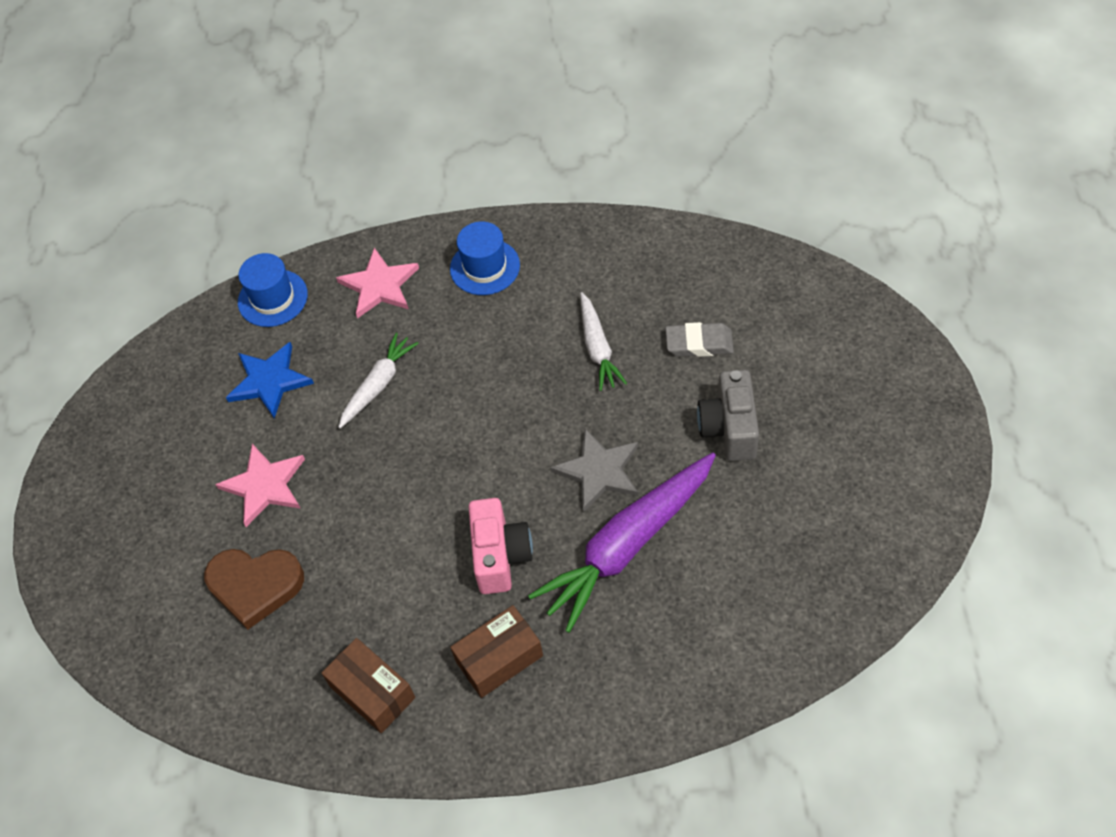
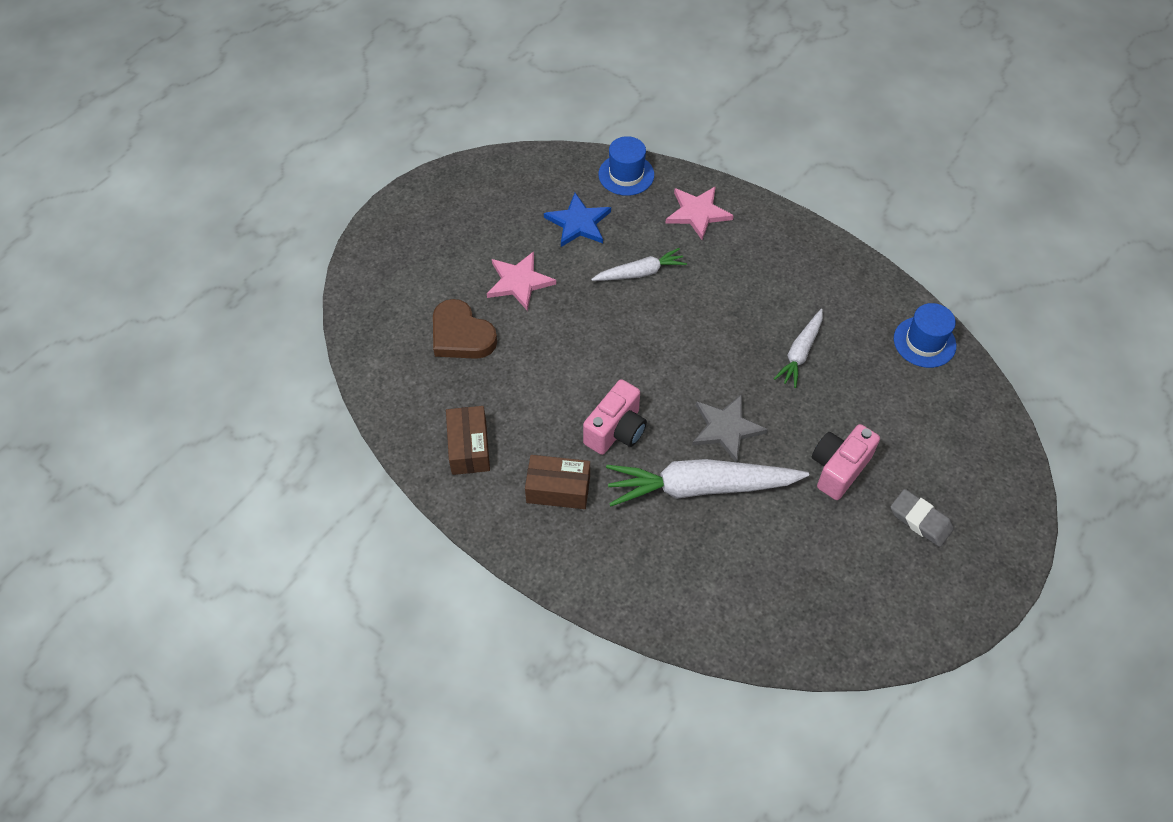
camera: 35 degrees right, 0 degrees up
blue hat [450,221,520,295] -> blue hat moved to [894,303,956,368]
purple carrot [528,452,716,633] -> white carrot [606,459,809,506]
grey eraser [665,322,734,357] -> grey eraser moved to [890,489,954,547]
grey camera [697,369,759,461] -> pink camera [812,424,880,500]

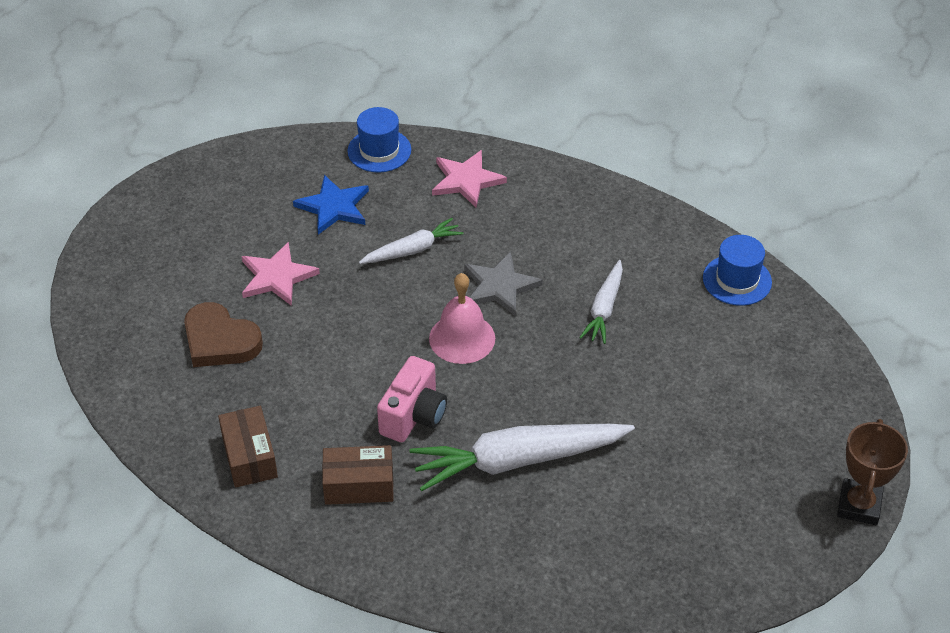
camera: 10 degrees left, 10 degrees down
grey star [692,394,768,462] -> grey star moved to [464,252,543,317]
pink camera [812,424,880,500] -> none
grey eraser [890,489,954,547] -> none
none -> pink bell [429,273,495,364]
none -> brown trophy [837,419,908,525]

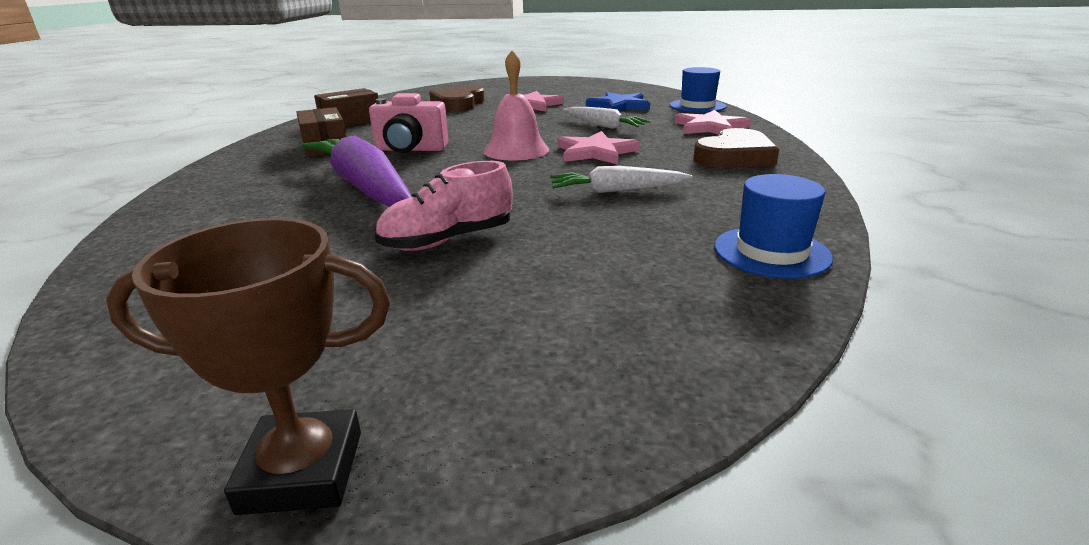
camera: 70 degrees right, 20 degrees down
white carrot [409,424,635,492] -> purple carrot [301,136,412,207]
grey star [464,252,543,317] -> pink star [557,131,640,165]
none -> pink shoe [375,161,512,251]
none -> brown heart [693,128,779,168]

